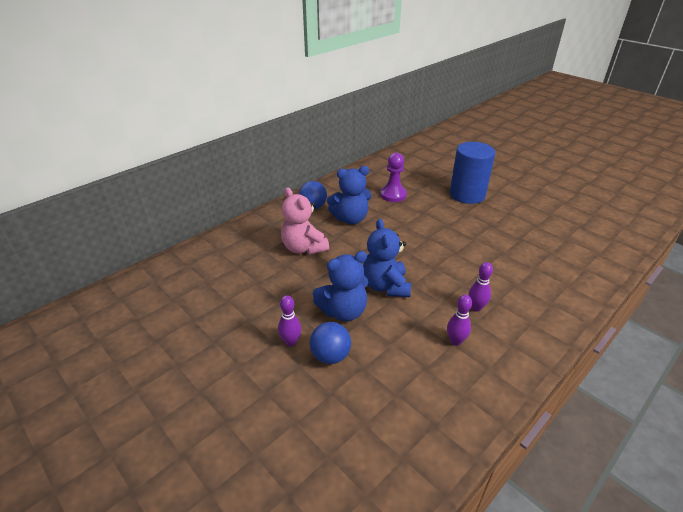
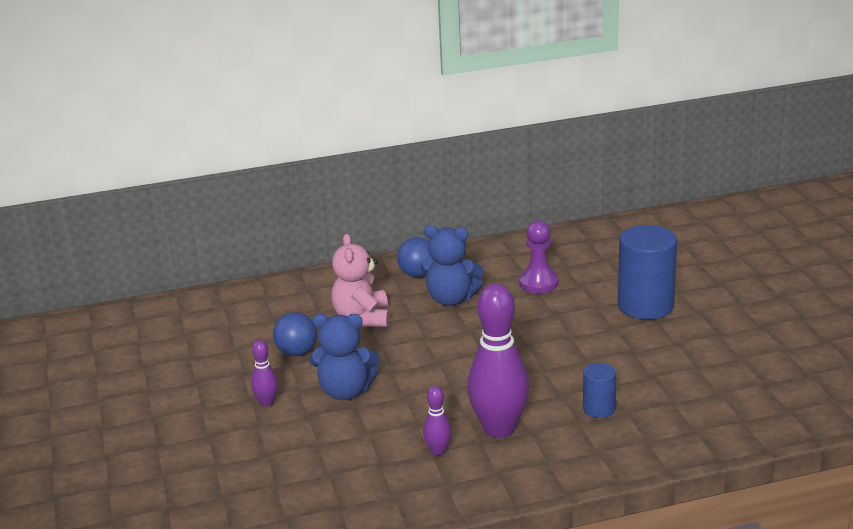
camera: 30 degrees right, 10 degrees down
blue ball [310,322,351,364] -> blue ball moved to [273,312,317,356]
blue teddy bear [363,219,411,297] -> none
purple bowling pin [468,262,493,312] -> purple bowling pin [467,283,529,438], size x2.18
none -> blue cylinder [583,363,616,418]

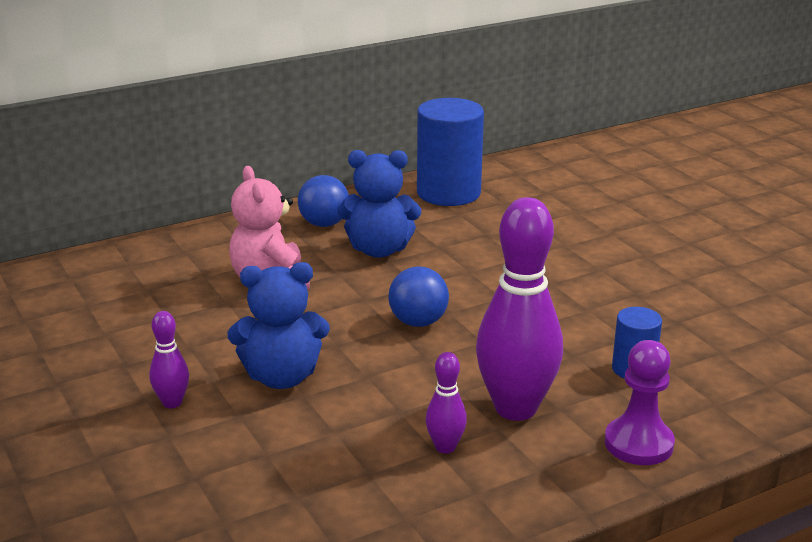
camera: 15 degrees left, 0 degrees up
blue ball [273,312,317,356] -> blue ball moved to [388,266,449,327]
purple pawn [519,220,559,293] -> purple pawn moved to [605,340,675,465]
blue cylinder [618,225,677,320] -> blue cylinder moved to [417,98,484,206]

